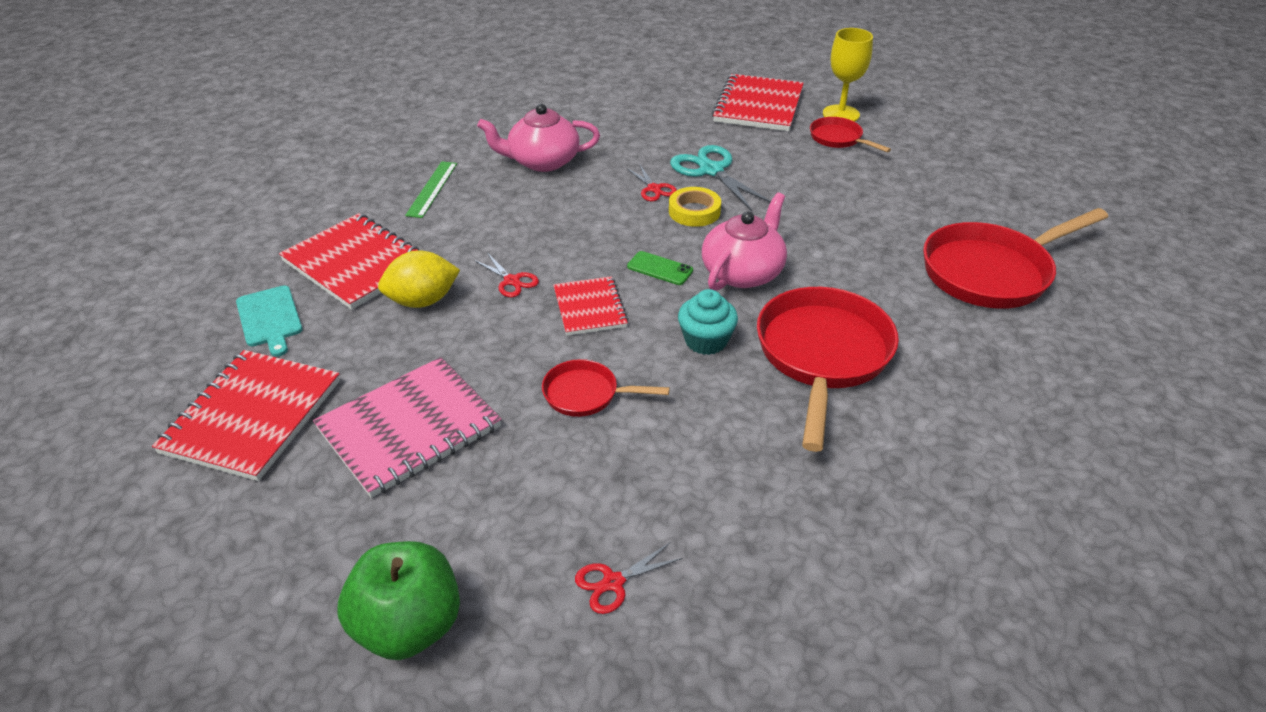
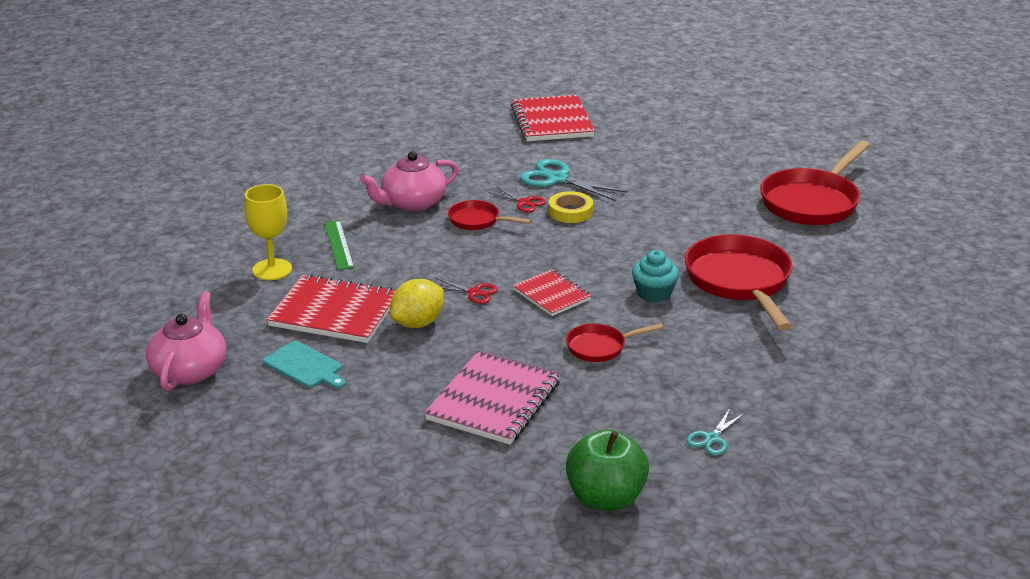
camera: 25 degrees left, 10 degrees down
red notebook [152,350,340,481] -> none
red scissors [575,542,683,614] -> turquoise scissors [686,408,745,455]
green phone [627,251,693,285] -> none
pink teapot [702,193,787,291] -> pink teapot moved to [146,291,226,391]
red pan [810,117,891,152] -> red pan moved to [448,200,531,230]
yellow goblet [823,28,873,122] -> yellow goblet moved to [244,184,292,280]

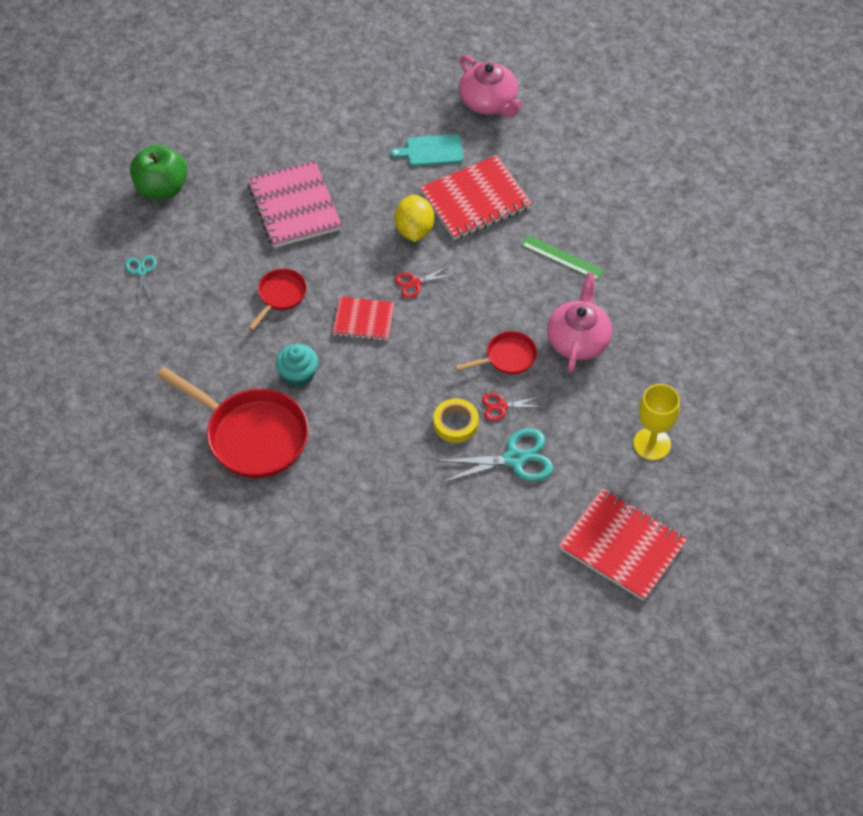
camera: 135 degrees right, 25 degrees up
yellow goblet [244,184,292,280] -> yellow goblet moved to [633,384,680,460]
red pan [760,141,870,225] -> none

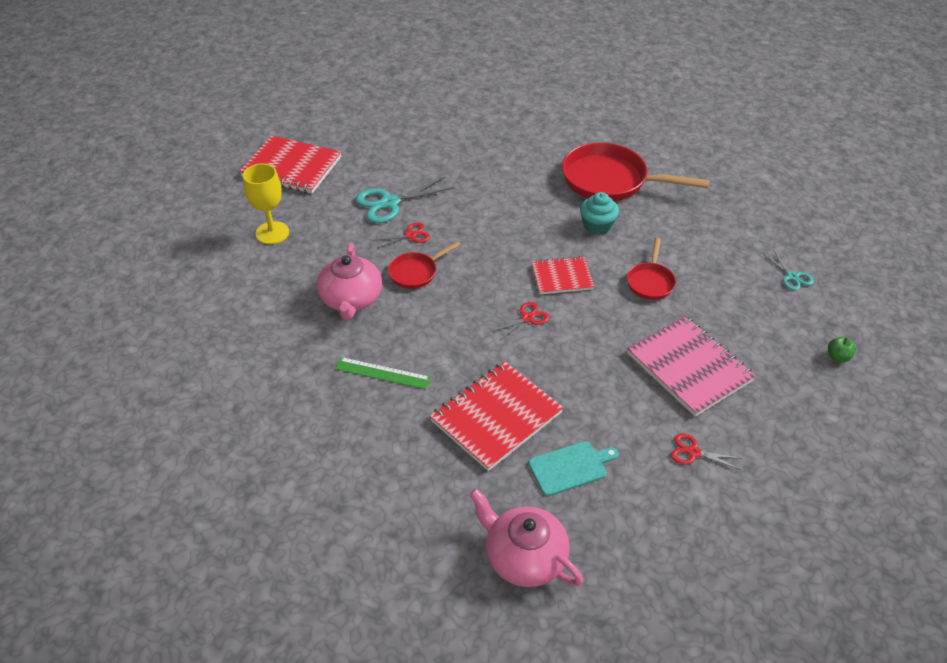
camera: 165 degrees right, 10 degrees down
green apple [130,144,188,200] -> green apple [828,337,856,362], size x0.42
yellow lemon [394,195,434,242] -> none
yellow tape [433,398,479,443] -> none
none -> red scissors [671,434,741,470]

